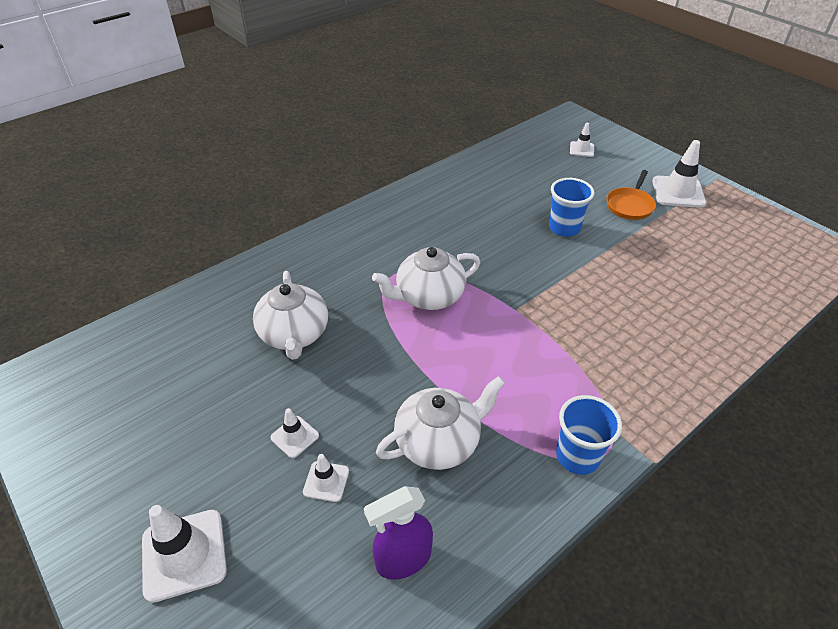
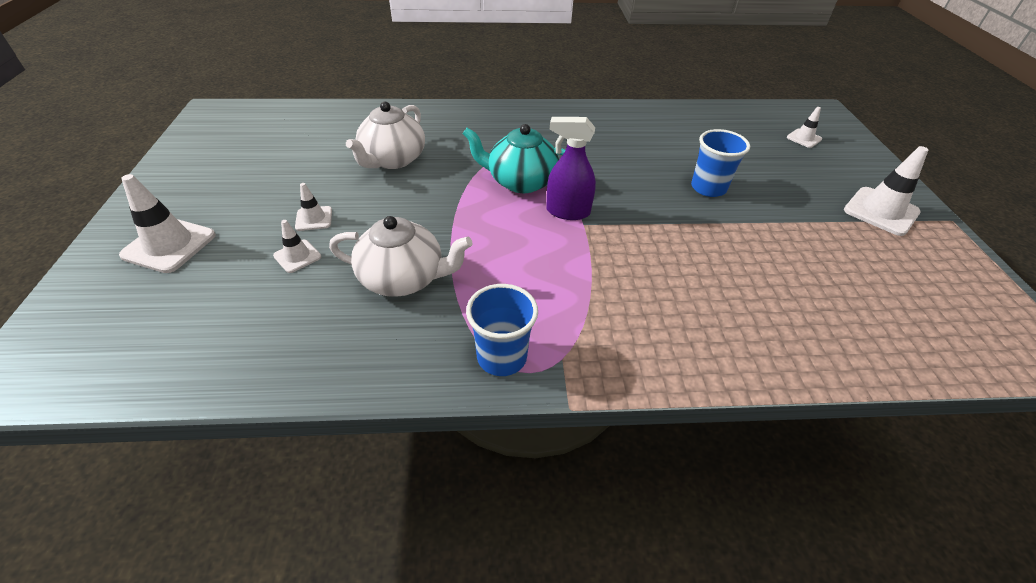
camera: 35 degrees right, 0 degrees up
purple spray bottle [364,486,433,580] -> purple spray bottle moved to [546,117,596,220]
white teapot [372,247,480,310] -> turquoise teapot [463,124,565,193]
orange pan [606,170,656,220] -> none

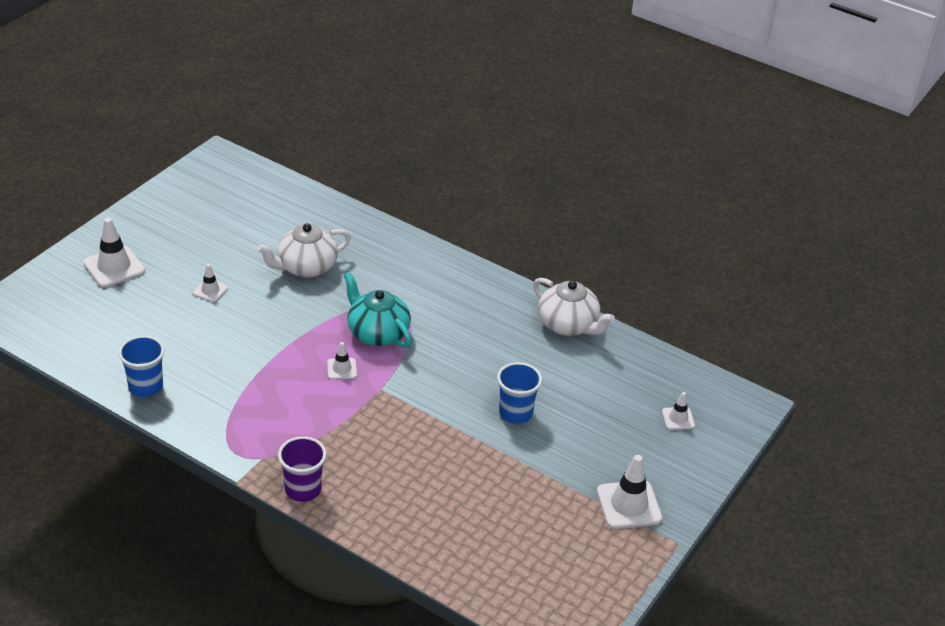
camera: 35 degrees right, 5 degrees down
white traffic cone [273,220,321,273] -> white traffic cone moved to [327,342,357,380]
white teapot [329,216,473,297] -> white teapot moved to [533,278,615,336]
blue cup [466,284,538,376] -> blue cup moved to [118,336,165,397]
purple spray bottle [546,117,596,220] -> none
none -> purple cup [278,436,326,502]

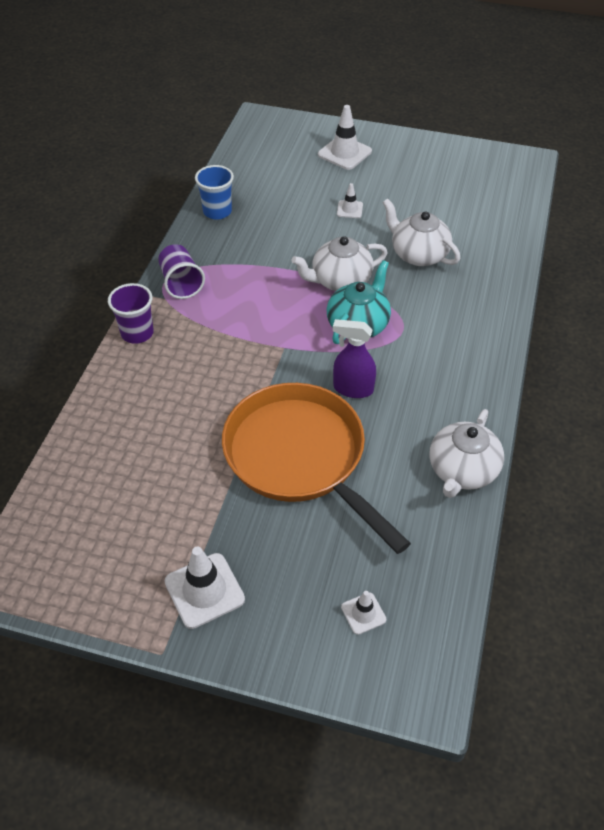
camera: 75 degrees right, 10 degrees up
white traffic cone [327,342,357,380] -> none
blue cup [497,362,542,424] -> orange pan [222,383,411,554]
none -> purple cup [158,244,205,299]
none -> white teapot [291,236,388,291]
none -> purple spray bottle [333,319,376,398]

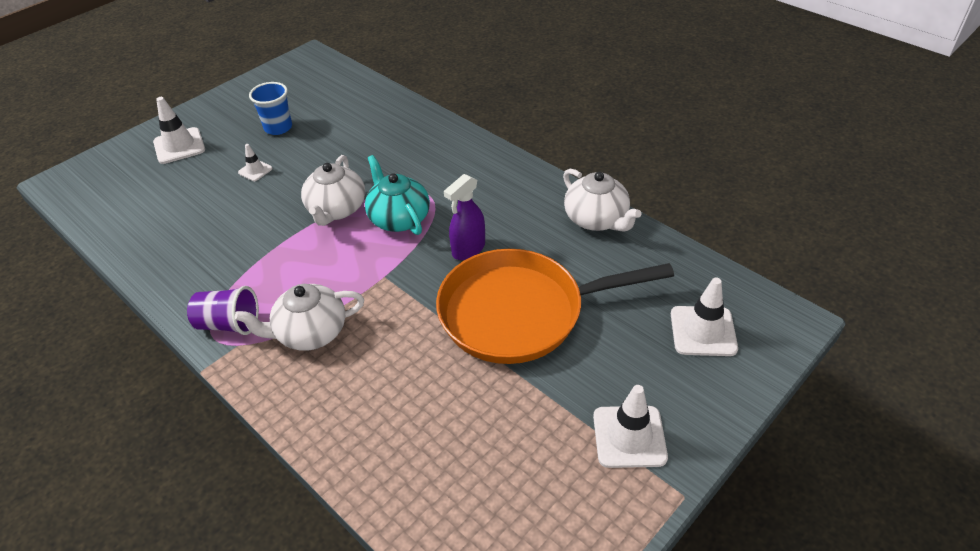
camera: 60 degrees left, 5 degrees down
purple cup [108,283,154,344] -> none
blue cup [195,165,234,220] -> blue cup moved to [249,82,292,135]
white traffic cone [341,591,386,635] -> white traffic cone [671,278,738,356], size x1.82
white teapot [382,199,460,266] -> white teapot moved to [234,284,364,351]

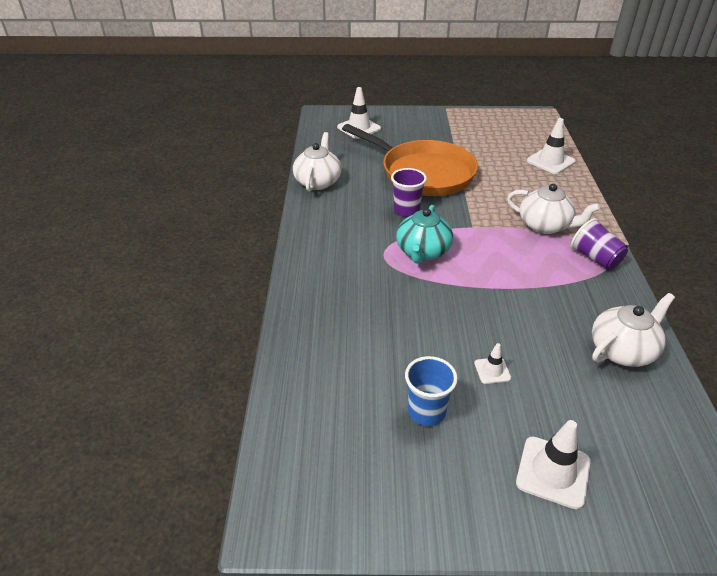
camera: 135 degrees left, 5 degrees down
white teapot [301,155,365,226] -> white teapot moved to [592,293,675,367]
purple spray bottle [444,174,485,260] -> purple cup [391,168,427,217]
white traffic cone [593,385,668,468] -> white traffic cone moved to [527,118,576,174]

